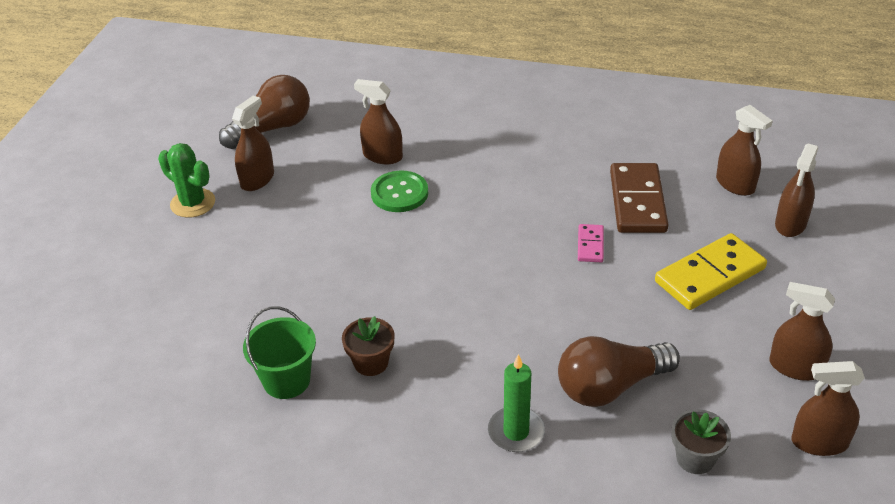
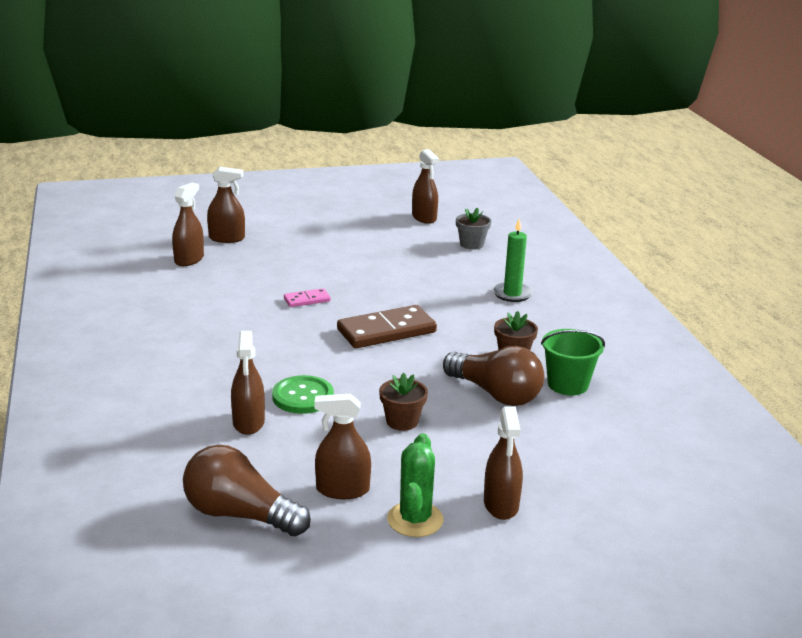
camera: 120 degrees left, 15 degrees down
brown light bulb [558,336,680,407] -> brown light bulb moved to [443,346,544,406]
brown domino [610,163,669,233] -> brown domino moved to [337,305,437,348]
yellow domino [655,233,767,310] -> none
brown spray bottle [769,282,835,381] -> brown spray bottle moved to [484,406,523,520]
none -> brown flower pot [379,373,428,431]

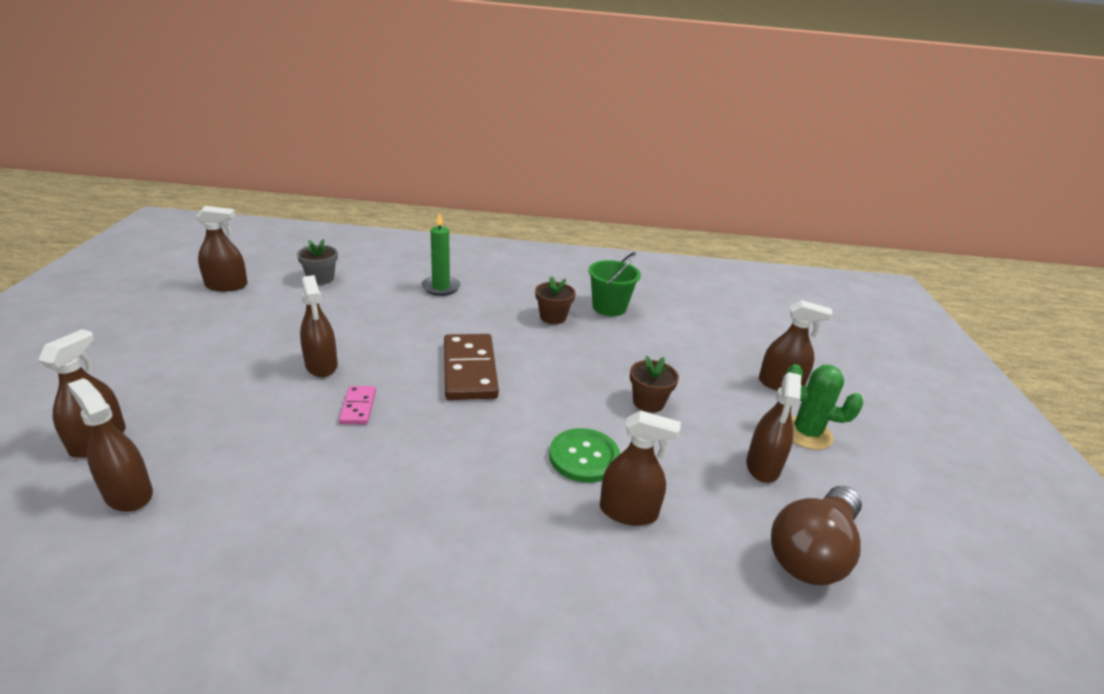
camera: 75 degrees left, 5 degrees up
brown light bulb [443,346,544,406] -> none
none -> brown spray bottle [300,275,338,377]

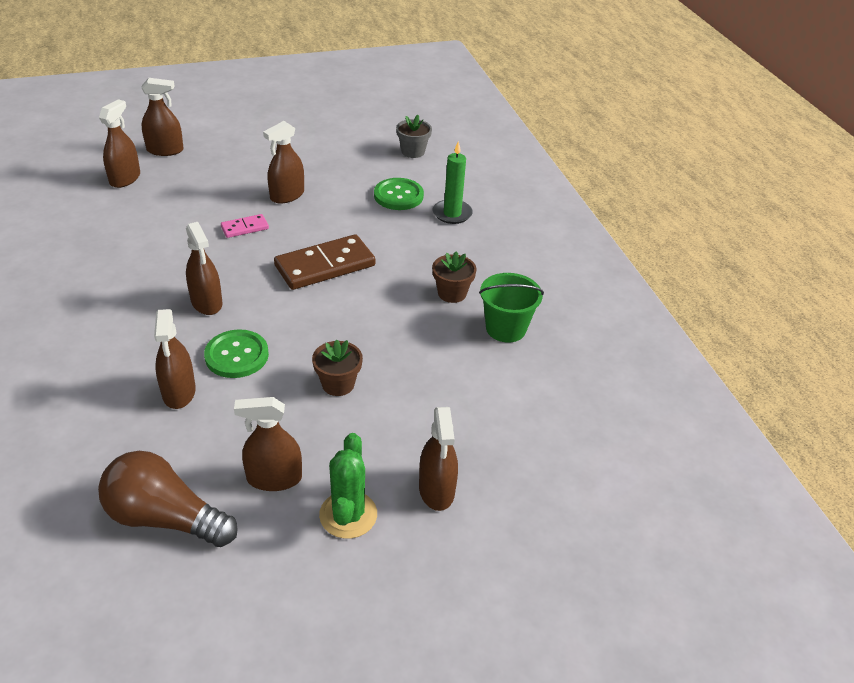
camera: 70 degrees right, 10 degrees up
brown spray bottle [196,206,248,291] -> brown spray bottle moved to [186,222,222,315]
none -> green button [374,178,424,210]

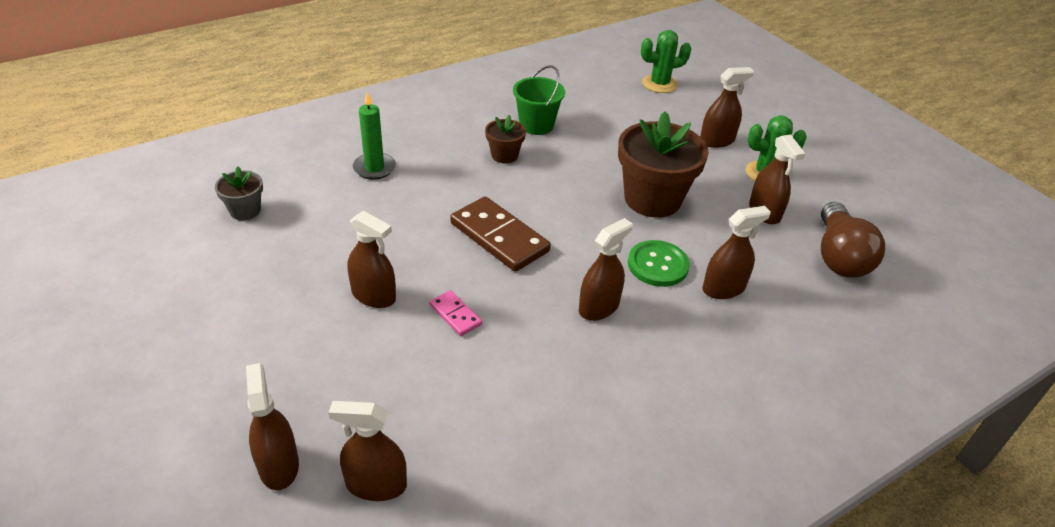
camera: 105 degrees left, 0 degrees up
brown flower pot [312,340,363,396] -> brown flower pot [618,111,709,218], size x2.02
green button [374,178,424,210] -> none
none -> green cactus [641,30,691,93]

